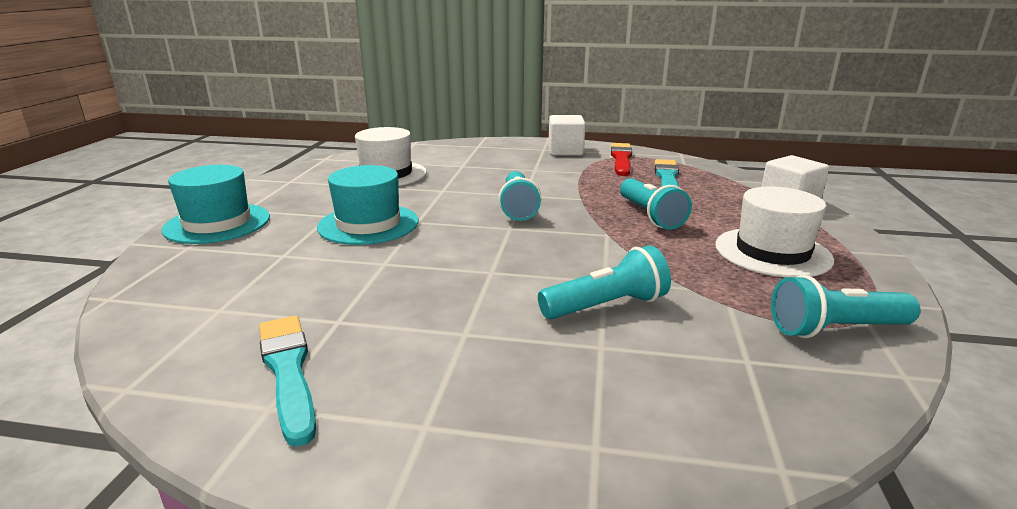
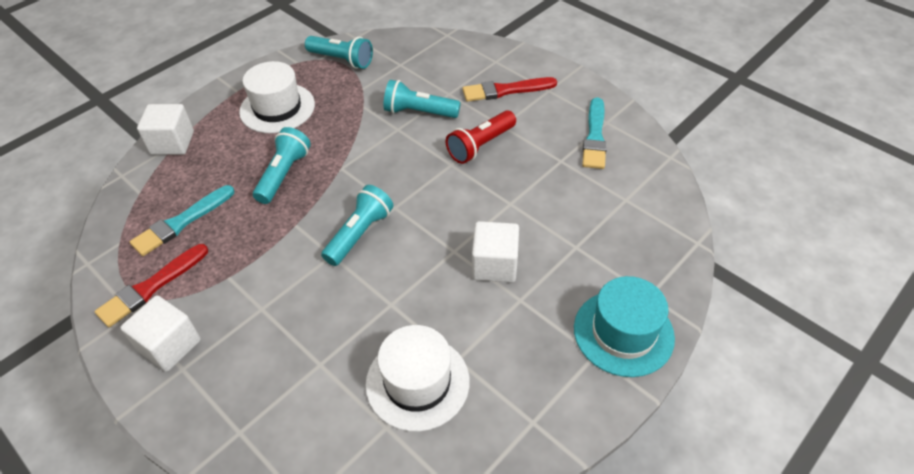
camera: 145 degrees left, 25 degrees up
turquoise hat [317,165,419,245] -> white cube [472,221,519,282]
none -> red flashlight [446,111,516,164]
none -> red brush [462,77,557,102]

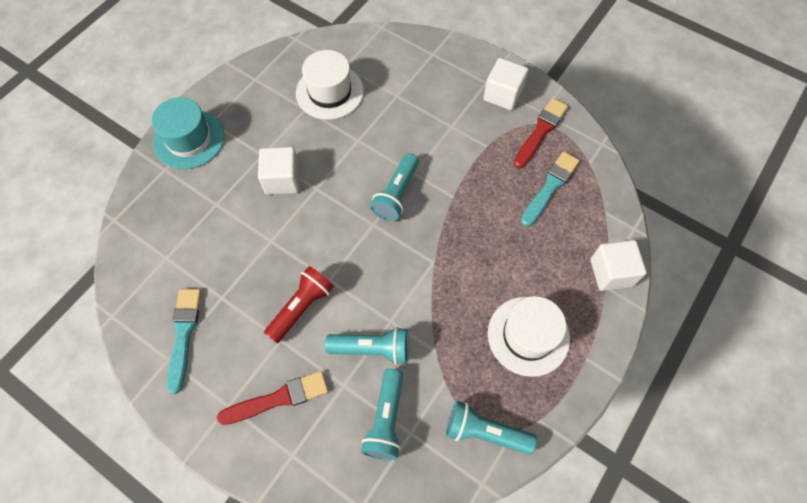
camera: 170 degrees right, 15 degrees up
turquoise flashlight [253,127,311,204] -> turquoise flashlight moved to [361,369,403,460]

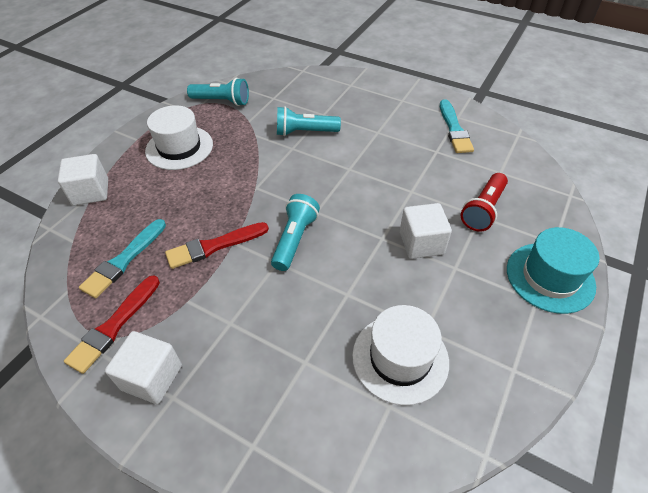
camera: 175 degrees right, 15 degrees down
red brush [217,371,328,425] -> red brush moved to [165,222,269,269]
red flashlight [264,266,334,343] -> red flashlight moved to [461,173,508,232]
turquoise flashlight [361,369,403,460] -> none

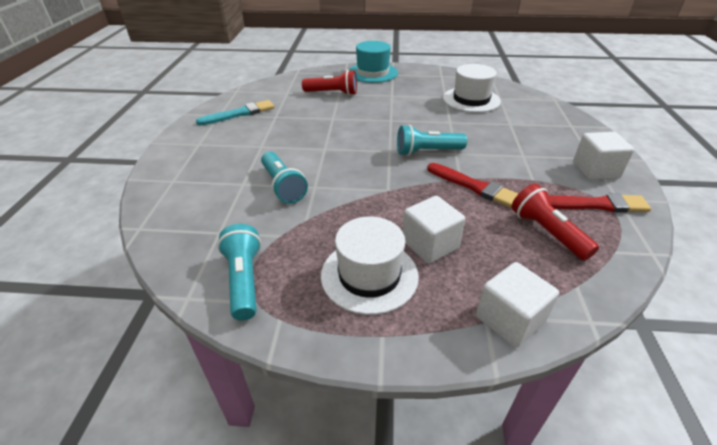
camera: 115 degrees left, 10 degrees down
turquoise brush [79,219,166,298] -> red flashlight [511,184,599,261]
white cube [400,203,452,259] -> white cube moved to [403,196,465,264]

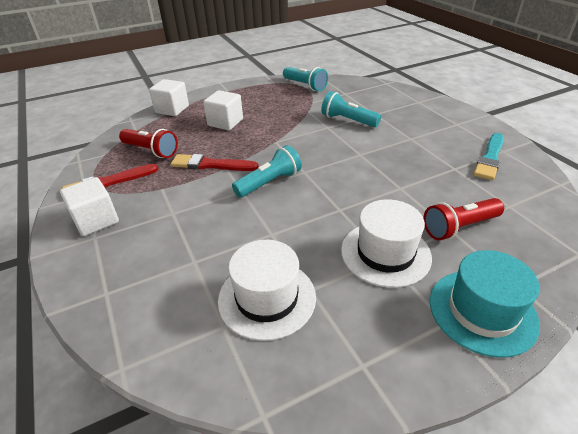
camera: 150 degrees right, 0 degrees up
white hat [321,217,419,315] -> white hat moved to [341,199,432,288]

